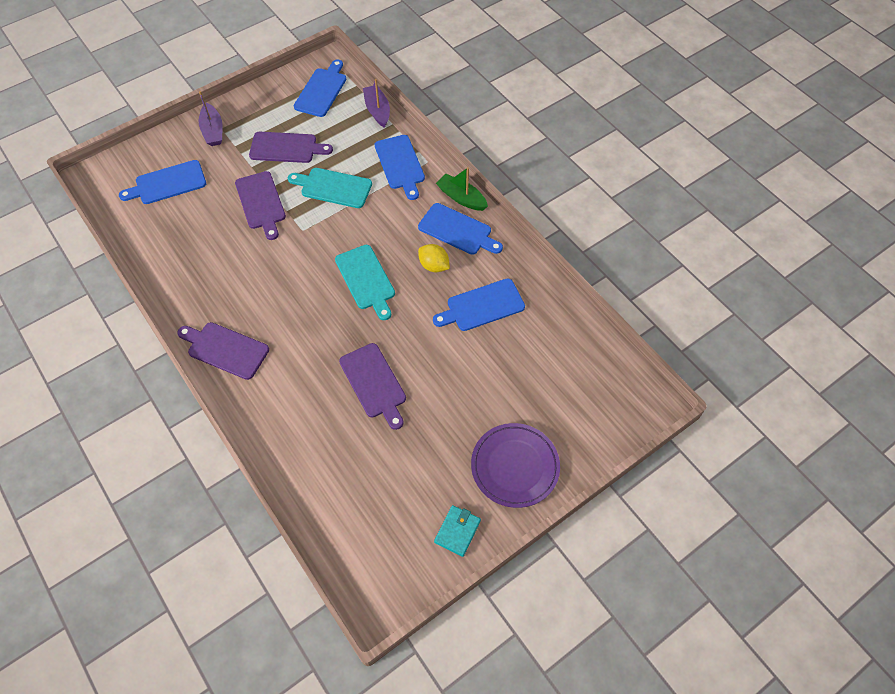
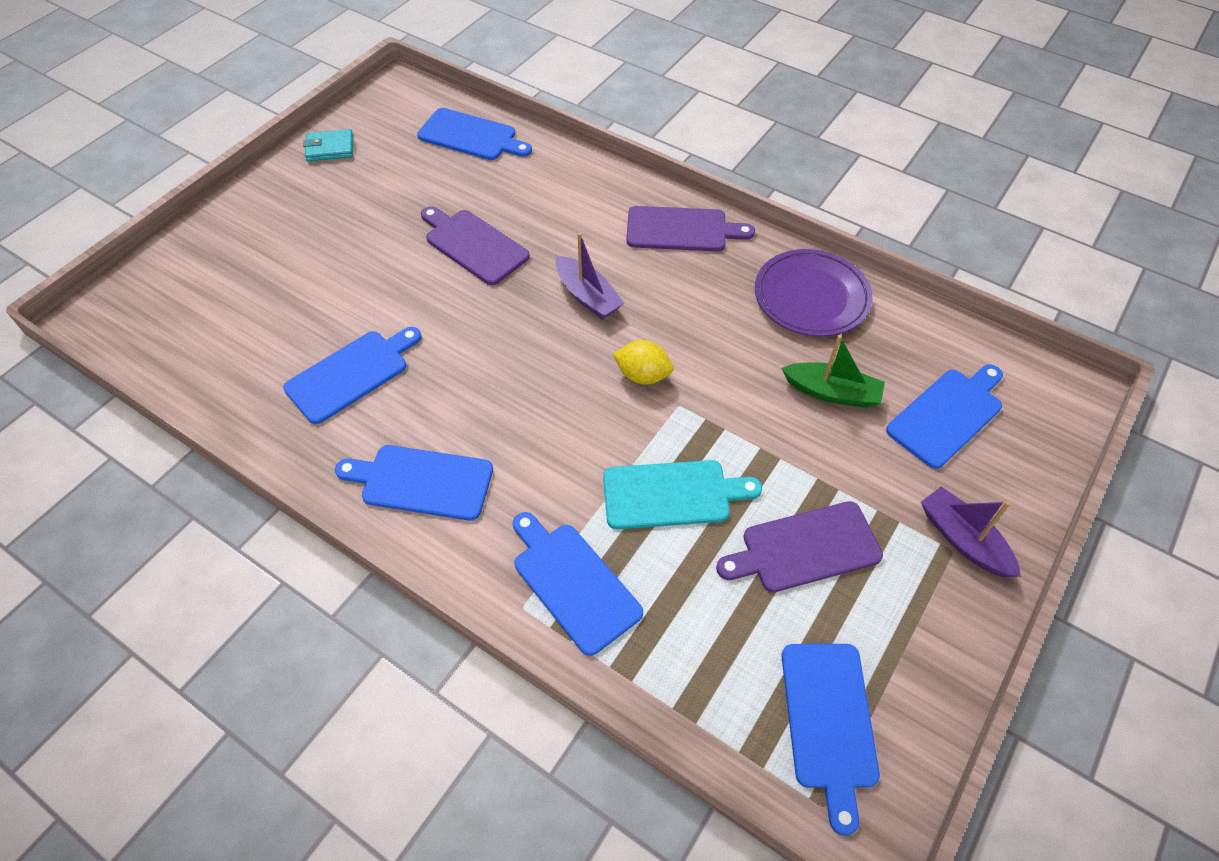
camera: 160 degrees right, 5 degrees down
purple cutting board [235,171,286,240] -> none
turquoise cutting board [335,245,395,320] -> none
purple boat [363,79,390,128] -> purple boat moved to [556,233,624,319]
yellow lemon [418,244,450,272] -> yellow lemon moved to [613,340,673,384]
turquoise wallet [434,505,481,557] -> turquoise wallet turned 75 degrees clockwise [303,129,353,162]
green boat [436,167,488,211] -> green boat moved to [782,335,885,408]
purple plate [471,423,560,508] -> purple plate moved to [755,249,873,336]
none -> blue cutting board [417,108,532,160]

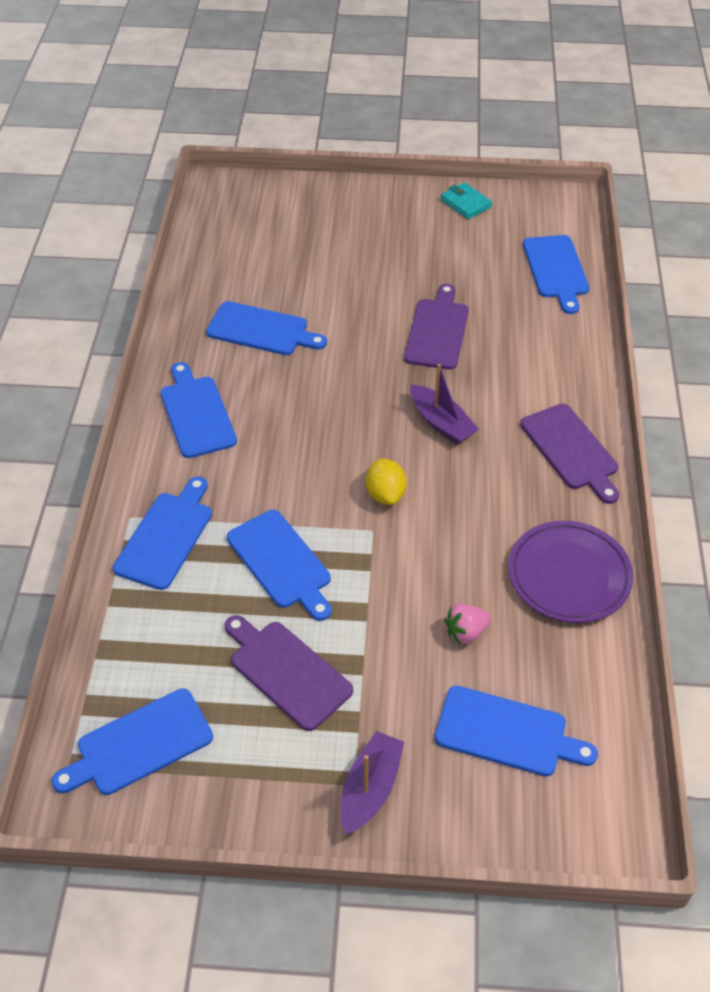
camera: 60 degrees right, 5 degrees down
purple boat [556,233,624,319] -> purple boat turned 60 degrees counterclockwise [410,364,479,445]
turquoise cutting board [603,460,762,529] -> blue cutting board [227,510,332,621]
green boat [782,335,885,408] -> pink strawberry [445,603,491,645]

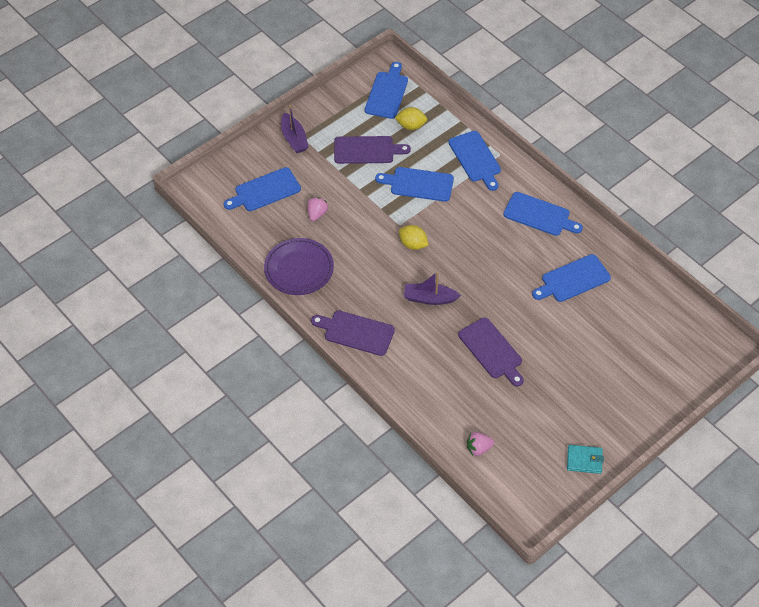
camera: 135 degrees right, 5 degrees up
blue cutting board [523,235,589,314] -> pink strawberry [467,432,494,456]
none -> yellow lemon [395,107,427,130]

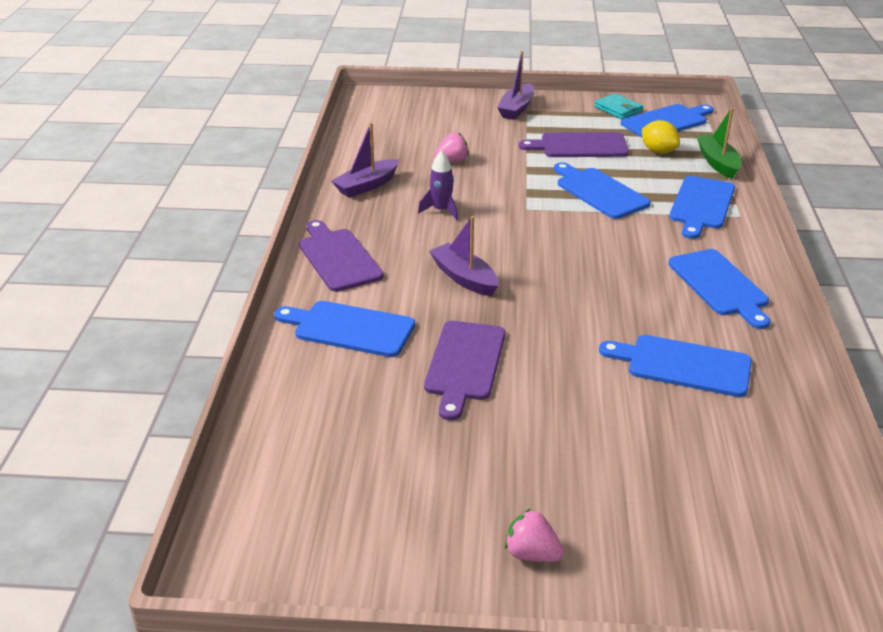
camera: 45 degrees right, 20 degrees down
blue cutting board [224,167,301,211] -> blue cutting board moved to [274,301,415,357]
purple plate [264,238,334,295] -> purple boat [331,123,399,198]
purple cutting board [334,136,411,164] -> purple cutting board turned 135 degrees clockwise [519,132,629,157]
yellow lemon [399,225,429,250] -> none
pink strawberry [467,432,494,456] -> pink strawberry moved to [505,508,564,562]
turquoise wallet [567,445,604,474] -> turquoise wallet moved to [594,94,643,119]
none -> purple rocket [418,150,458,220]
none -> green boat [697,108,741,179]

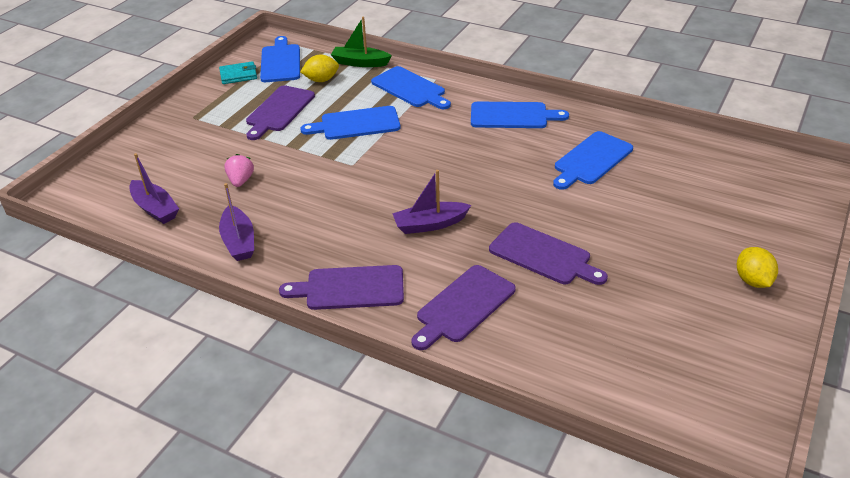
camera: 65 degrees left, 5 degrees up
blue cutting board [274,301,415,357] -> purple cutting board [411,265,516,350]
purple rocket [418,150,458,220] -> none
purple boat [497,51,534,120] -> purple boat moved to [129,153,179,224]
pink strawberry [505,508,564,562] -> yellow lemon [737,247,778,288]

